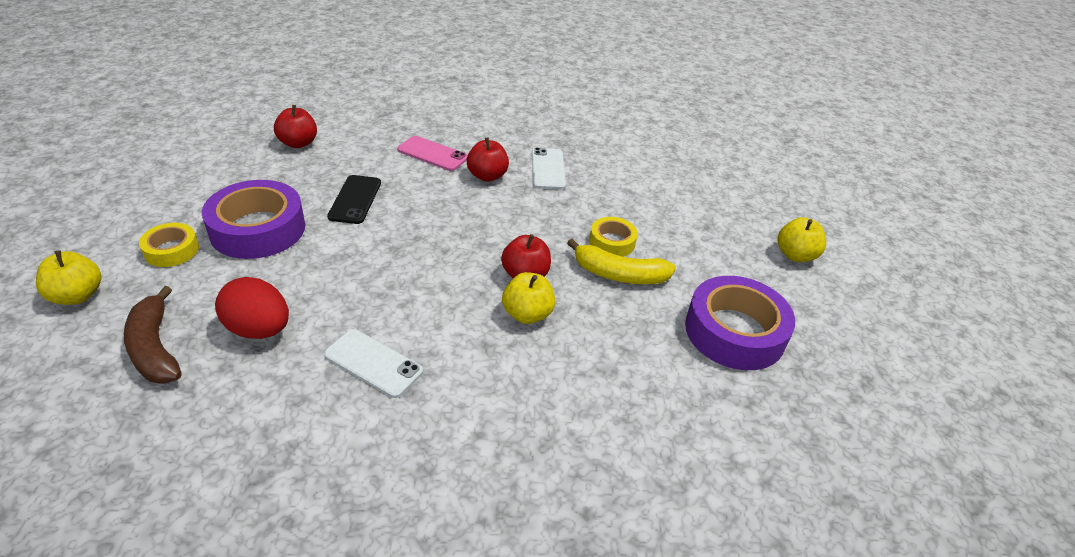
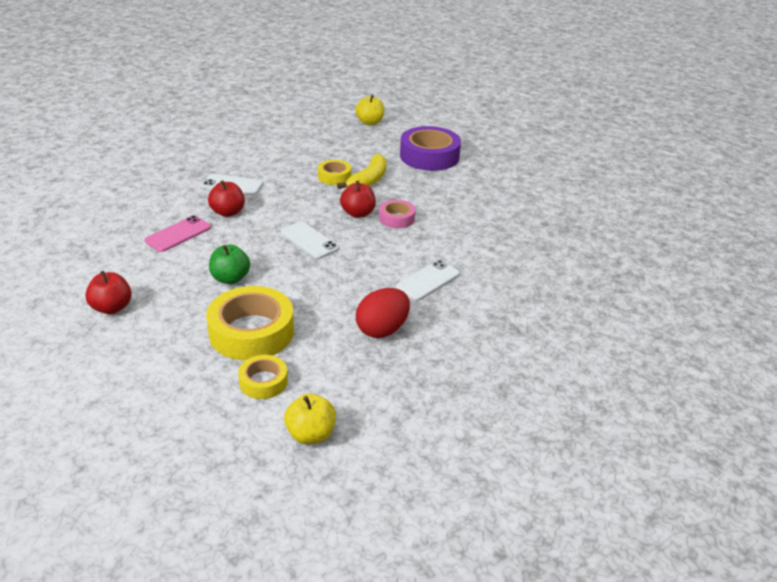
camera: 75 degrees left, 5 degrees down
brown banana [124,286,182,384] -> none
purple tape [202,180,305,259] -> yellow tape [206,286,294,361]
black phone [327,175,381,224] -> green apple [209,245,250,284]
yellow apple [502,272,555,324] -> pink tape [379,200,415,228]
none -> white phone [281,221,339,259]

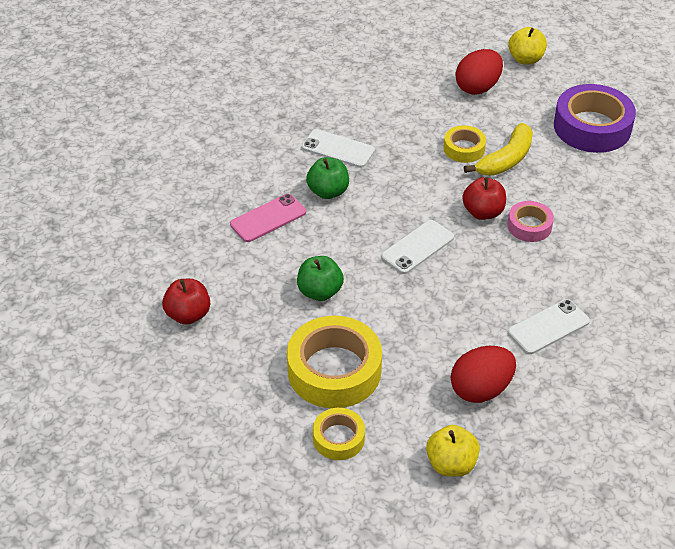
camera: 15 degrees right, 10 degrees up
red apple [208,180,245,217] -> green apple [306,157,349,199]
white phone [281,221,339,259] -> white phone turned 75 degrees clockwise [381,220,454,274]
yellow apple [284,394,336,444] -> yellow apple moved to [426,425,480,477]
none -> red egg [456,49,503,95]

